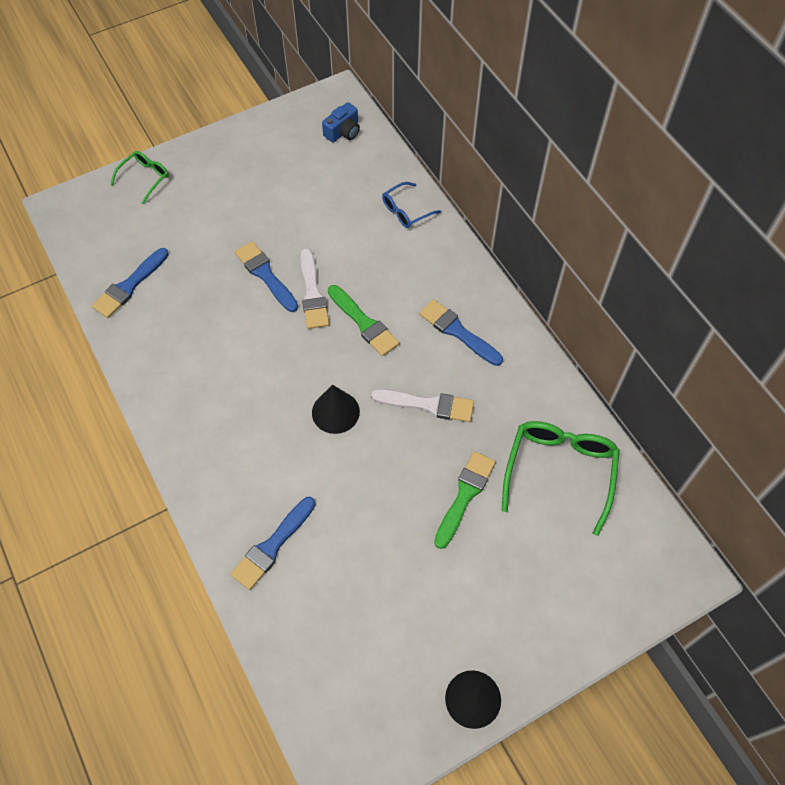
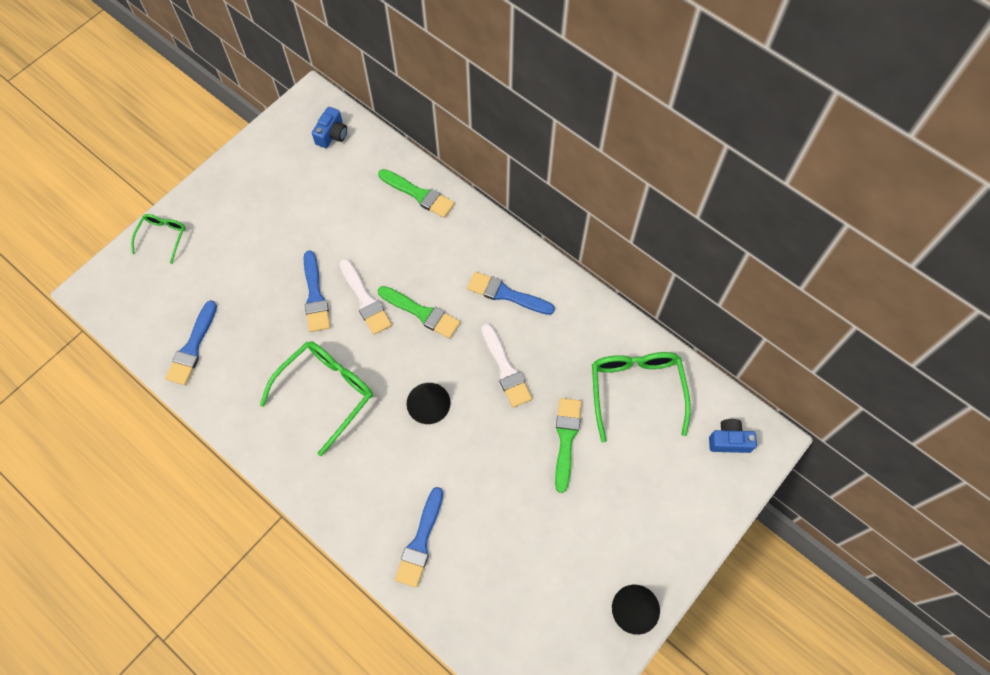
camera: 20 degrees left, 5 degrees up
blue brush [235,241,298,312] -> blue brush turned 135 degrees counterclockwise [304,250,330,332]
white brush [371,389,474,422] -> white brush turned 75 degrees clockwise [481,323,532,408]
blue glasses [382,182,441,228] -> green brush [378,169,455,218]
none -> green glasses [260,341,373,456]
none -> blue camera [709,419,757,453]

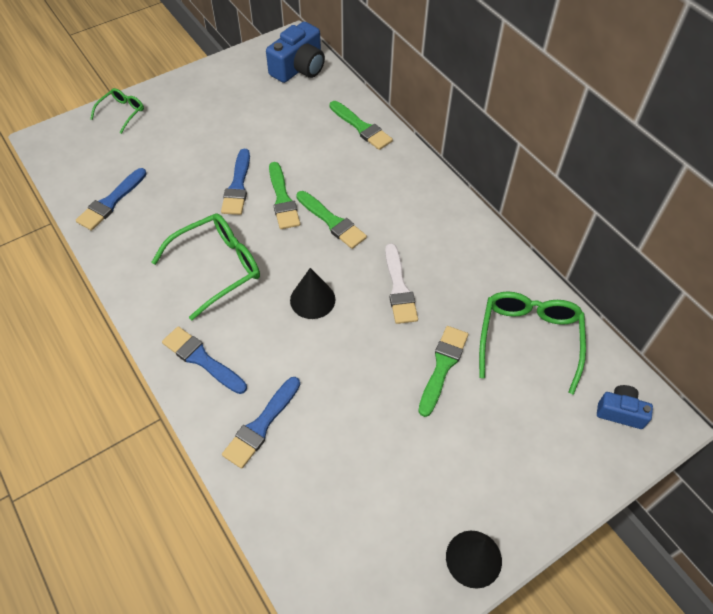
camera: 15 degrees right, 10 degrees down
blue camera [312,107,347,148] -> blue camera [266,22,325,83], size x1.73
white brush [339,259,392,335] -> green brush [269,162,300,229]
blue brush [467,271,555,315] -> blue brush moved to [162,326,247,394]

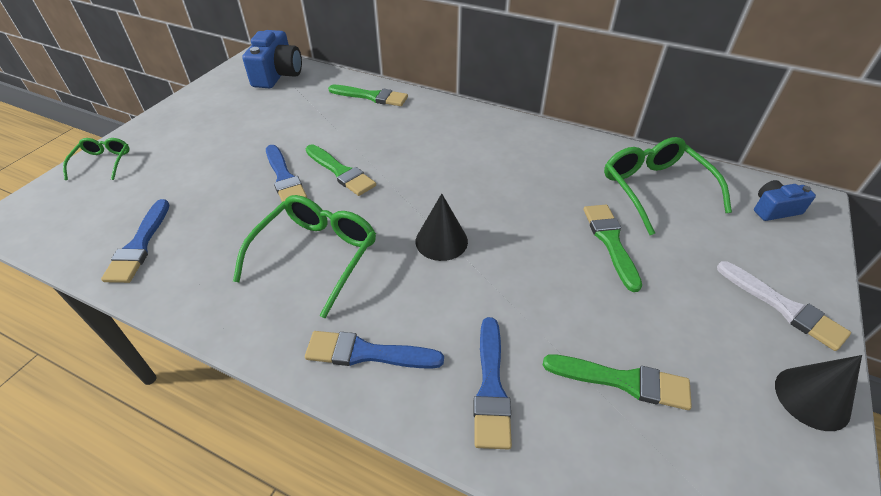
camera: 30 degrees left, 10 degrees down
green brush [296,191,367,249] -> green brush moved to [543,354,692,410]
white brush [385,243,418,324] -> white brush moved to [717,261,851,351]

